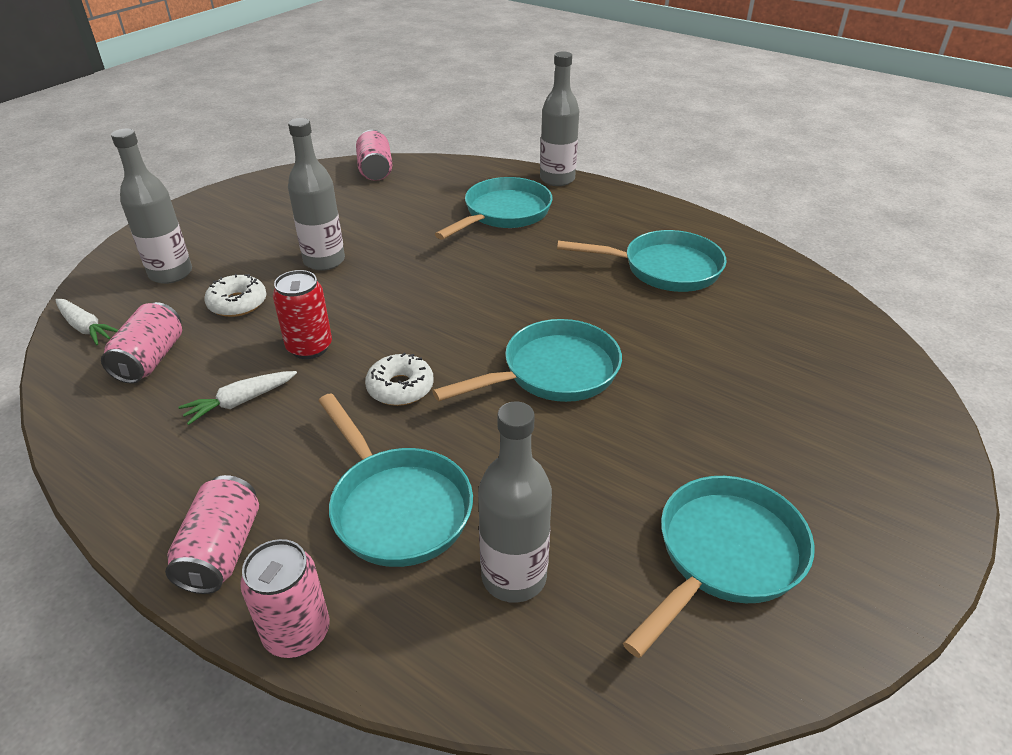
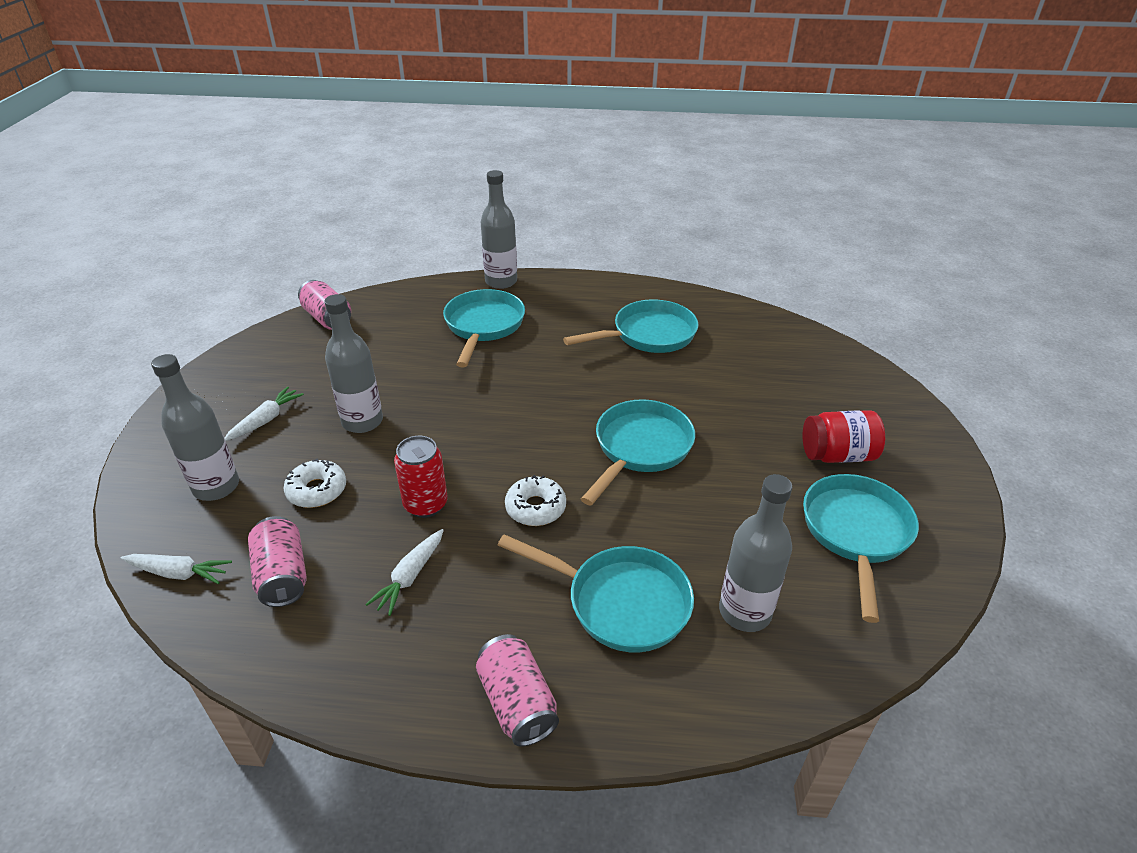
camera: 30 degrees left, 0 degrees up
pink can [240,539,330,658] -> none
none -> white carrot [224,386,304,441]
none -> red jar [802,410,885,463]

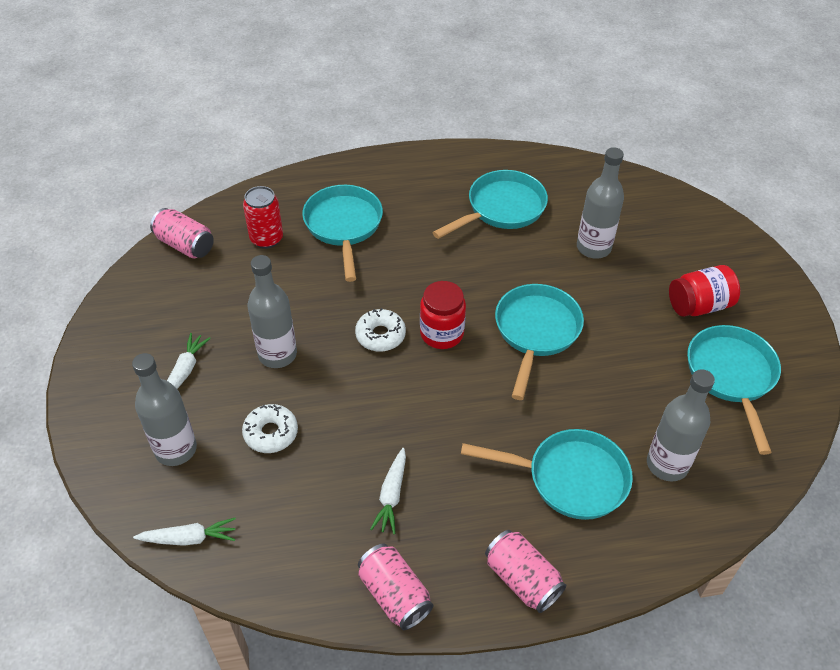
camera: 15 degrees left, 10 degrees up
pink can [248,516,307,607] -> pink can moved to [358,543,433,630]
red can [394,436,447,518] -> red can moved to [243,186,283,249]
grey bottle [481,170,517,289] -> grey bottle moved to [577,147,624,259]
white donut [505,475,566,526] -> white donut moved to [355,308,406,352]
none -> red jar [420,281,466,349]

